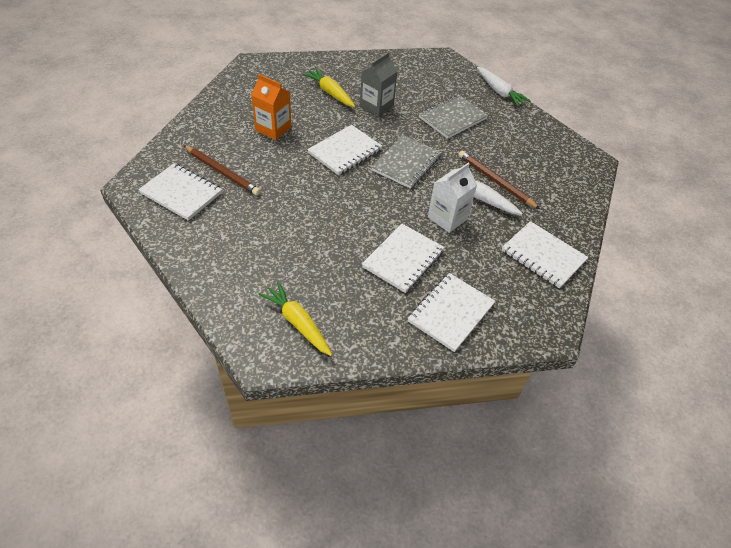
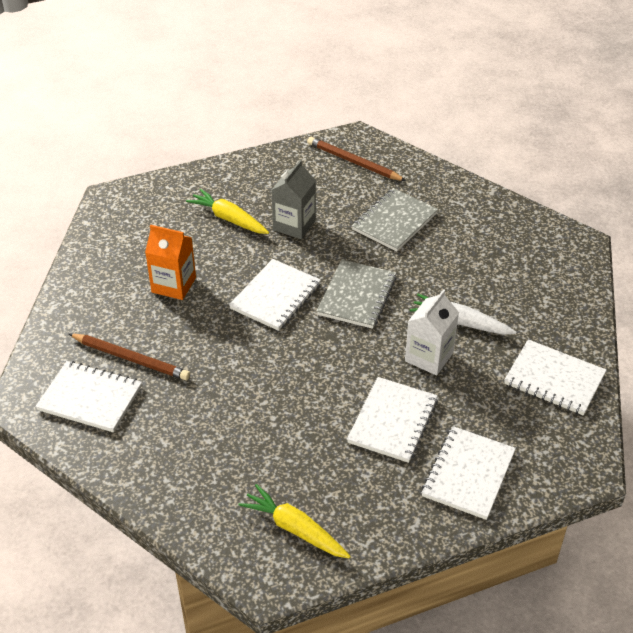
camera: 10 degrees left, 5 degrees down
brown pencil [458,150,540,209] -> brown pencil moved to [307,137,406,181]
white carrot [477,67,531,107] -> none

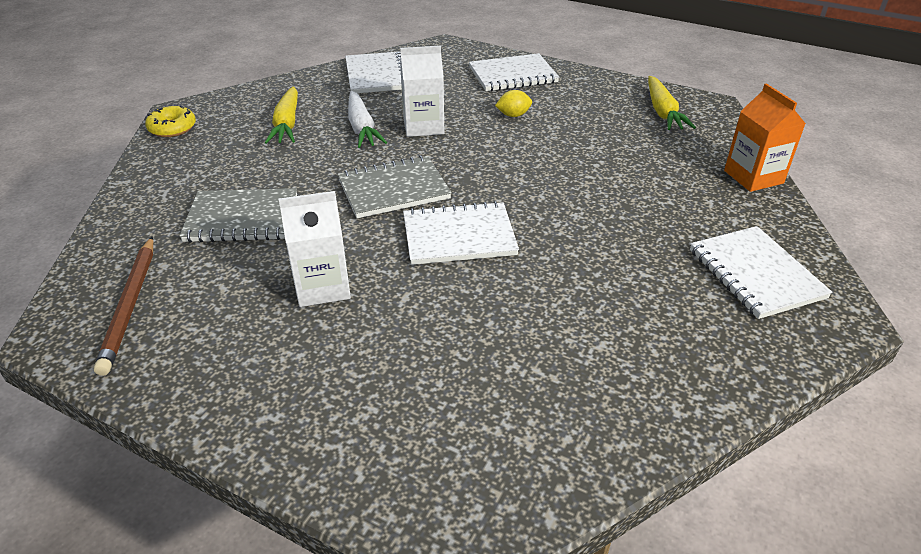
camera: 130 degrees left, 5 degrees down
brown pencil [69,334,190,380] -> none
orange carton [145,225,196,300] -> orange carton moved to [724,83,806,192]
yellow carrot [186,189,269,234] -> yellow carrot moved to [265,86,298,144]
grey carton [271,160,316,239] -> white carton [279,191,351,307]
white notebook [347,377,438,463] -> yellow lemon [495,90,532,117]
none -> yellow donut [145,105,196,137]

